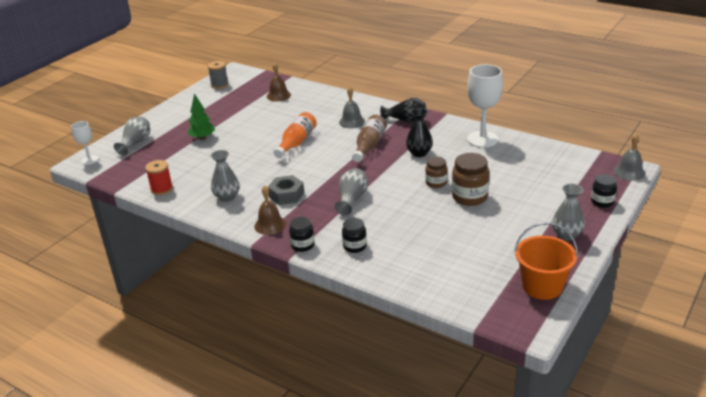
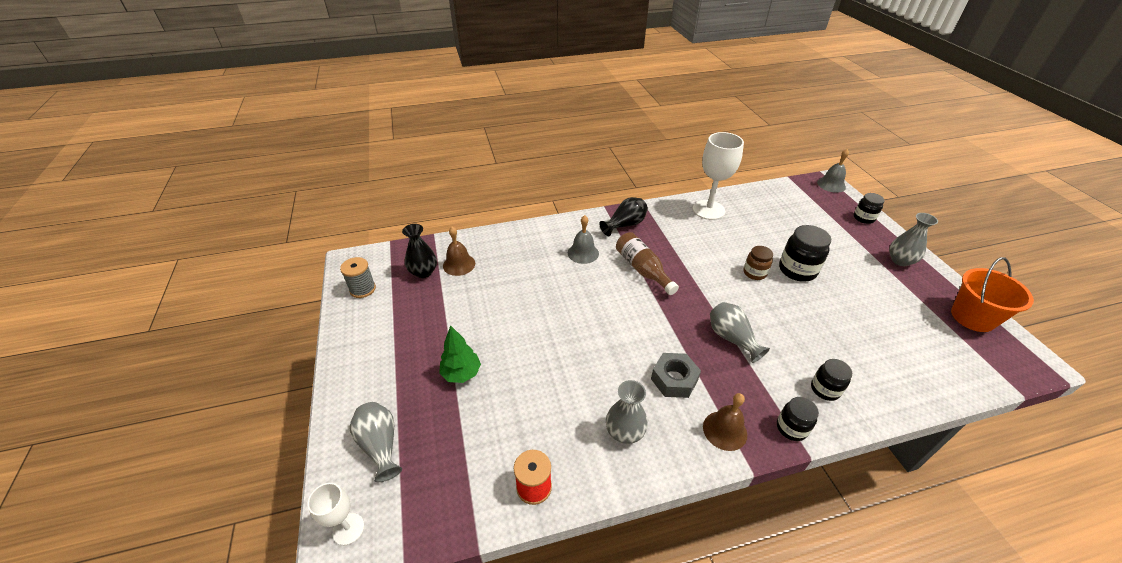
camera: 50 degrees left, 10 degrees up
orange bottle [274,112,317,158] -> none
black vase [406,108,433,157] -> black vase moved to [402,224,437,278]
brown jar [452,153,489,206] -> black jar [779,225,831,282]

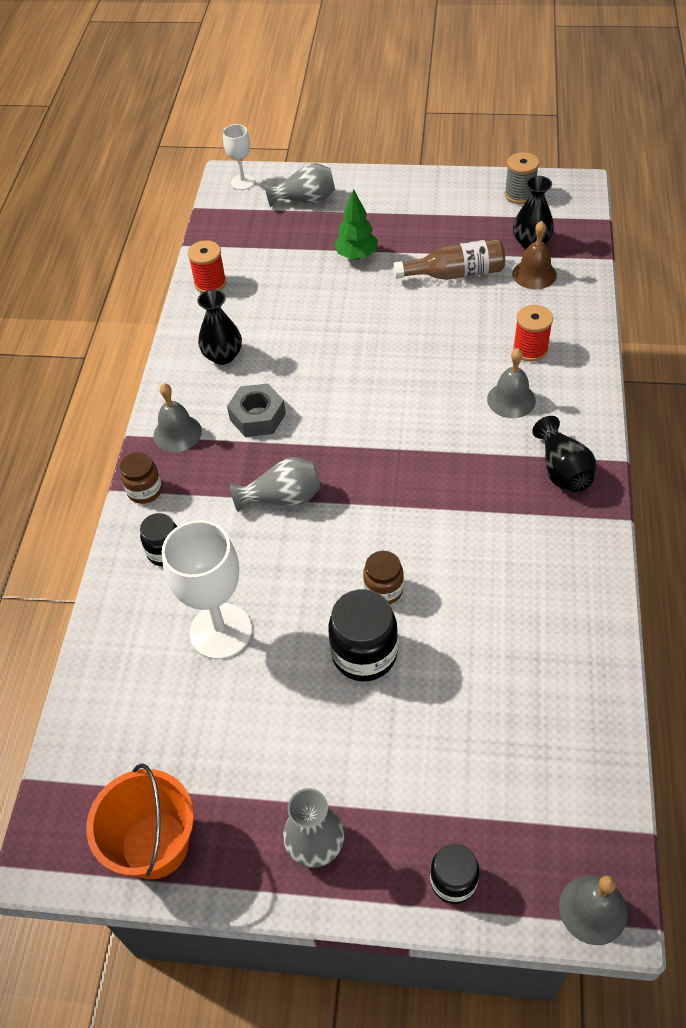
camera: 115 degrees right, 10 degrees up
grey vase [606,380,648,444] -> black vase [197,290,242,365]
brown bottle [616,232,679,295] -> brown bottle moved to [393,238,505,280]
white goblet [693,132,744,220] -> white goblet moved to [162,520,252,659]
brown bell [703,393,747,451] -> grey bell [154,383,202,452]
black jar [777,397,819,441] -> brown jar [120,452,162,504]
none -> red spool [513,305,553,362]

